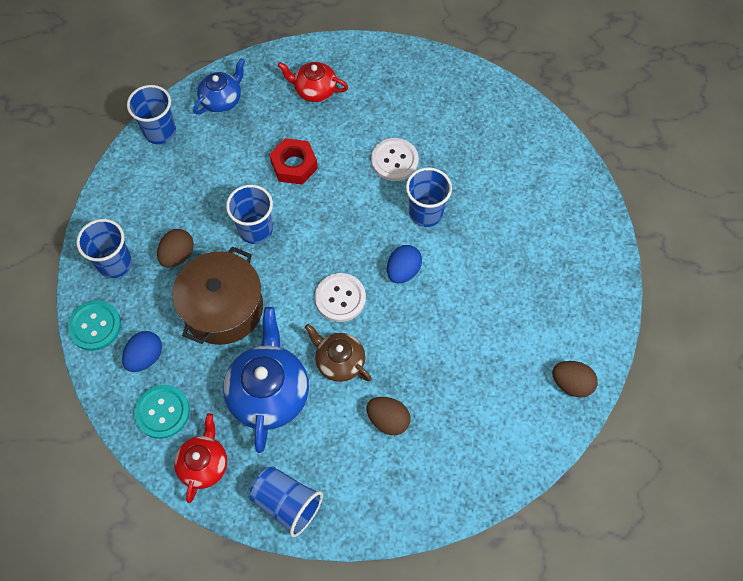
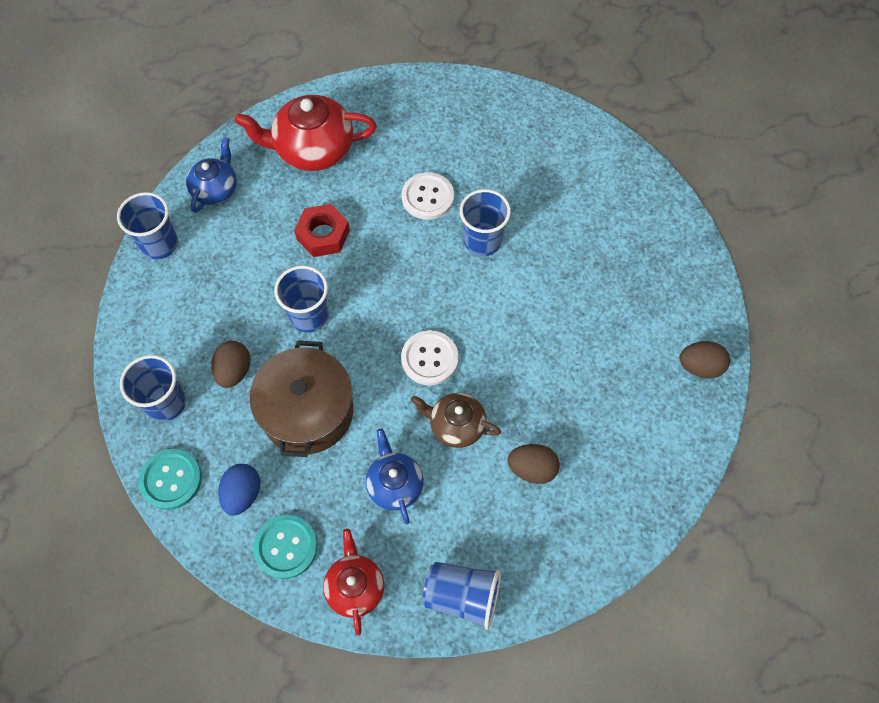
camera: 20 degrees left, 0 degrees up
blue teapot [223,307,309,453] -> blue teapot [366,429,424,524], size x0.60
red teapot [278,62,348,102] -> red teapot [234,95,377,171], size x1.67
blue egg [387,245,422,283] -> none

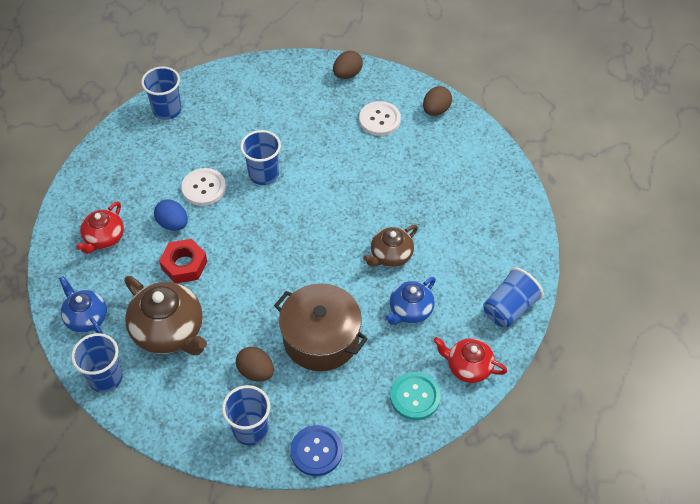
camera: 60 degrees left, 10 degrees down
turquoise button [139,449,202,510] -> blue button [290,425,342,476]
blue egg [218,464,260,516] -> blue egg moved to [154,200,188,231]
red teapot [234,95,377,171] -> red teapot [76,201,124,254], size x0.60
blue cup [274,266,329,333] -> blue cup moved to [141,66,181,120]
blue teapot [366,429,424,524] -> blue teapot turned 60 degrees counterclockwise [385,277,436,325]
white button [401,330,459,386] -> white button moved to [359,101,401,136]
brown egg [508,444,560,484] -> brown egg moved to [333,51,363,79]
none -> brown teapot [125,276,207,355]

